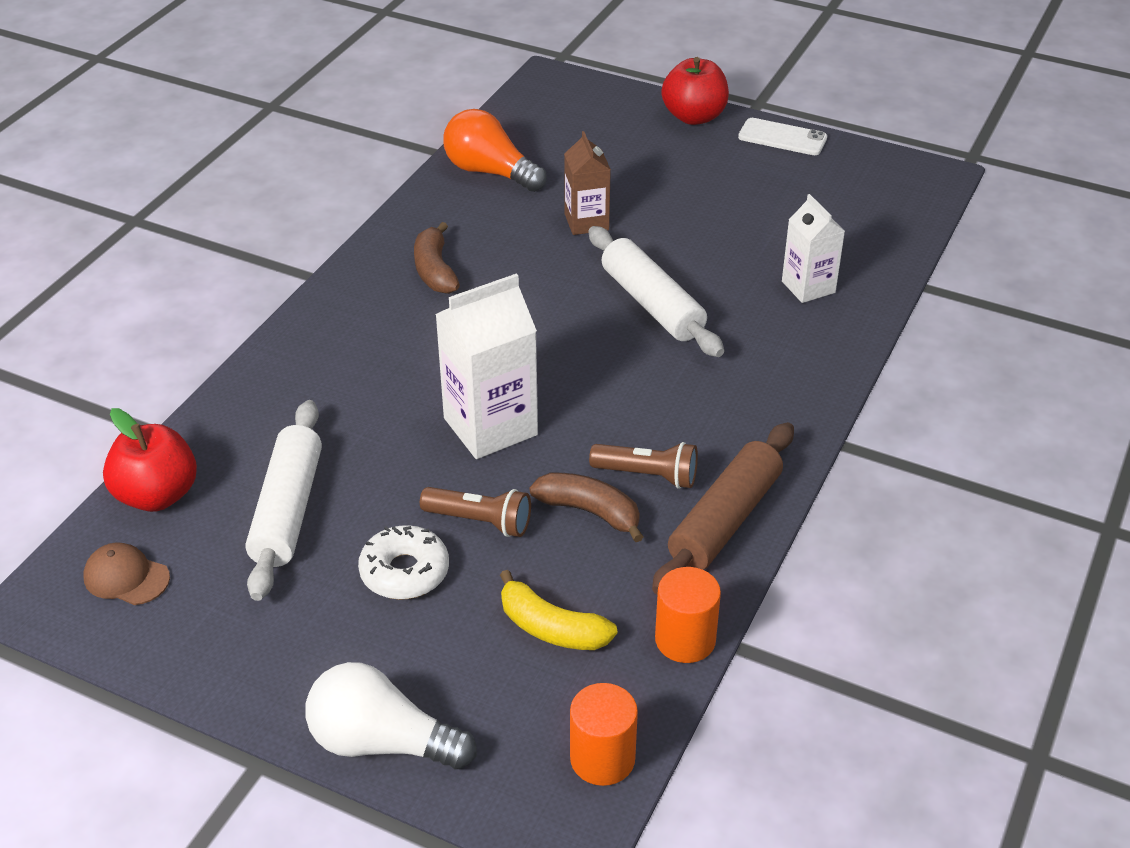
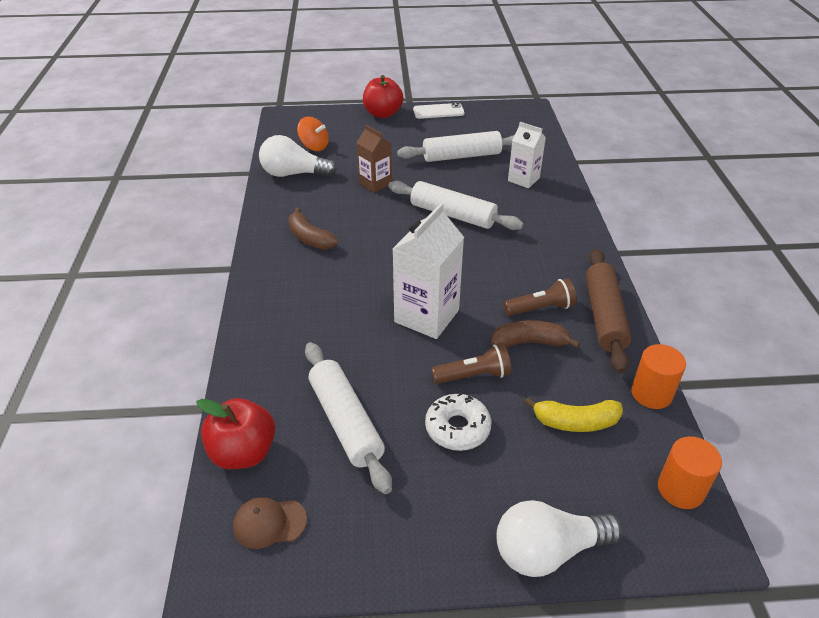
camera: 30 degrees left, 0 degrees up
orange light bulb [443,109,547,192] -> white light bulb [259,135,337,177]
none -> orange spinning top [297,117,329,151]
none -> white rolling pin [397,131,515,162]

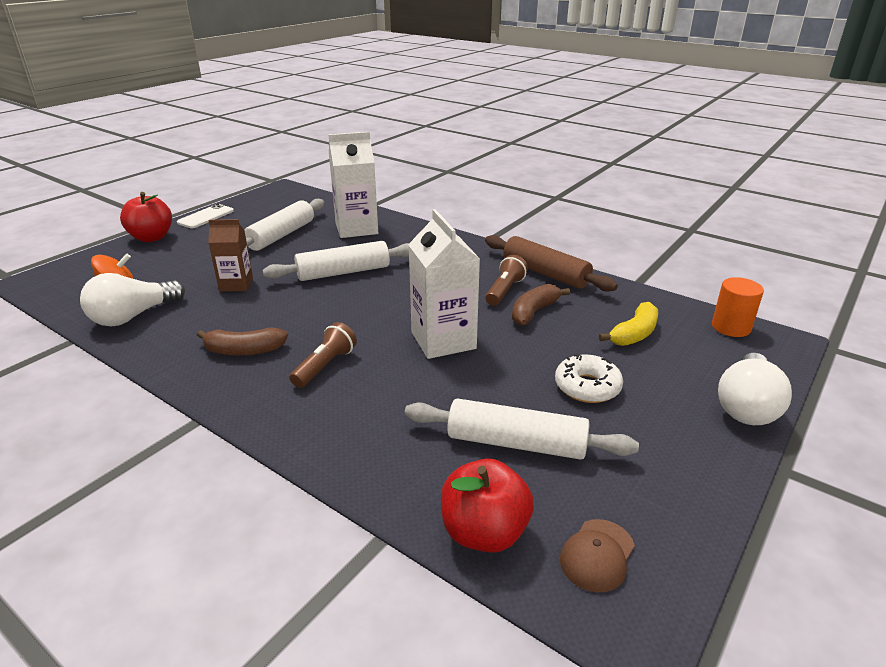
camera: 50 degrees left, 10 degrees down
brown flashlight [431,344,511,384] -> brown flashlight moved to [289,322,357,388]
white carton [508,122,546,188] -> white carton [329,132,378,238], size x1.61
orange cylinder [631,344,686,409] -> none

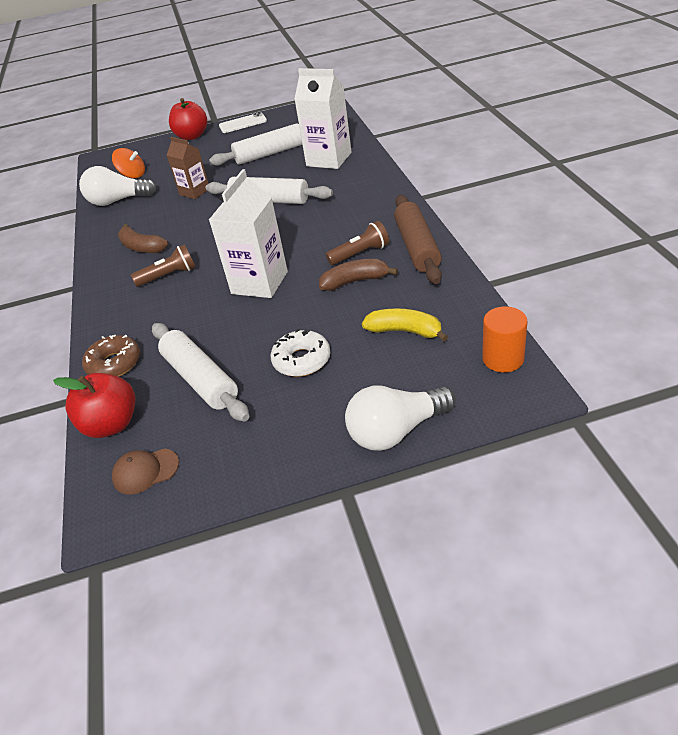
camera: 45 degrees right, 10 degrees up
yellow banana [599,302,658,346] -> yellow banana turned 150 degrees counterclockwise [362,308,448,342]
none -> brown donut [82,335,140,377]

